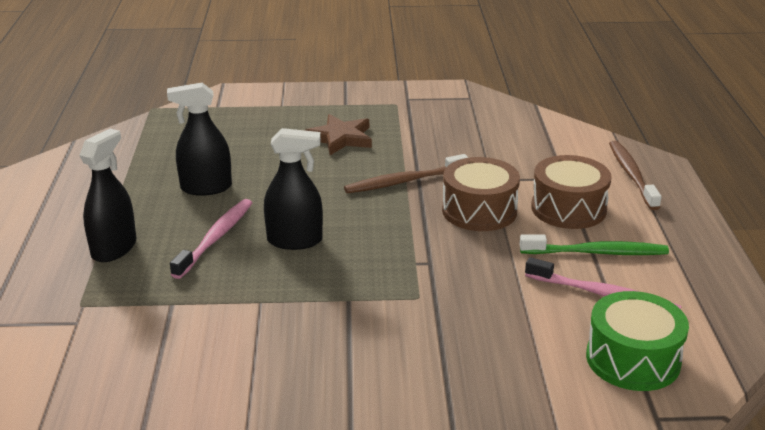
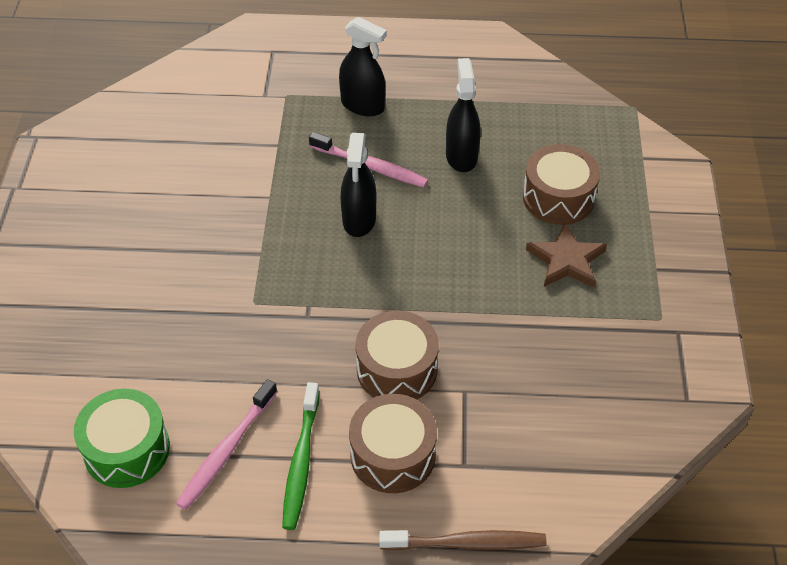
camera: 95 degrees right, 20 degrees up
brown toothbrush [344,154,469,194] -> none
none -> brown drum [523,144,600,225]

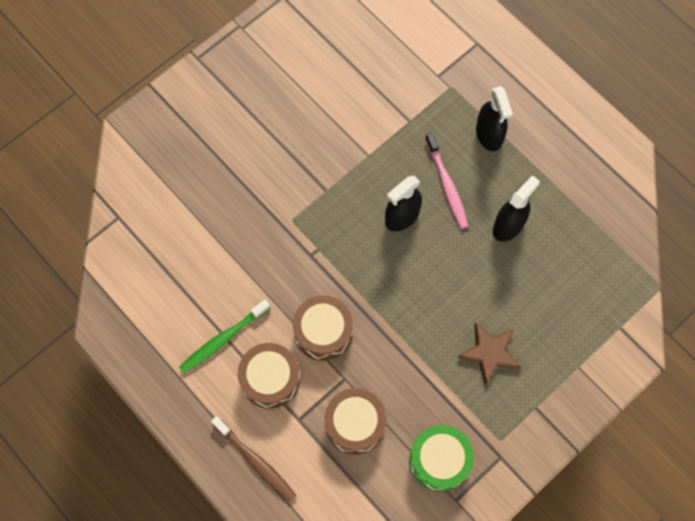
camera: 45 degrees right, 20 degrees up
green drum [74,388,170,488] -> green drum moved to [409,425,474,492]
pink toothbrush [176,379,277,510] -> none
brown drum [523,144,600,225] -> brown drum moved to [325,388,386,455]

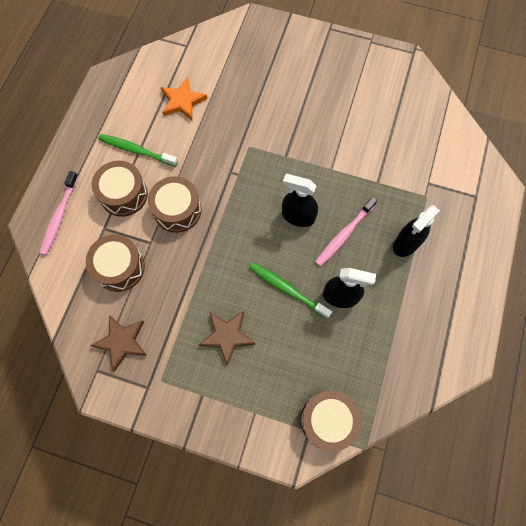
camera: 60 degrees right, 0 degrees up
brown toothbrush [211,416,297,502] -> pink toothbrush [39,171,79,255]
green drum [409,425,474,492] -> brown star [90,315,147,372]
none -> orange star [160,77,208,120]
none -> green toothbrush [249,263,332,319]
none -> brown drum [301,391,361,451]

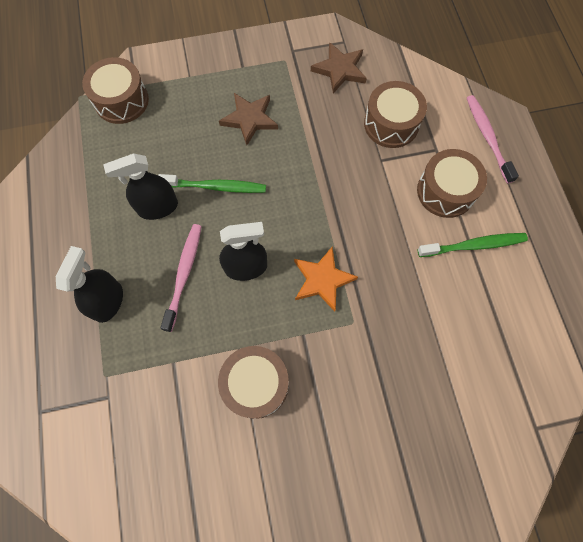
camera: 150 degrees right, 0 degrees up
brown drum [148,176,202,233] -> brown drum moved to [218,346,289,419]
orange star [160,77,208,120] -> orange star moved to [294,247,358,311]

